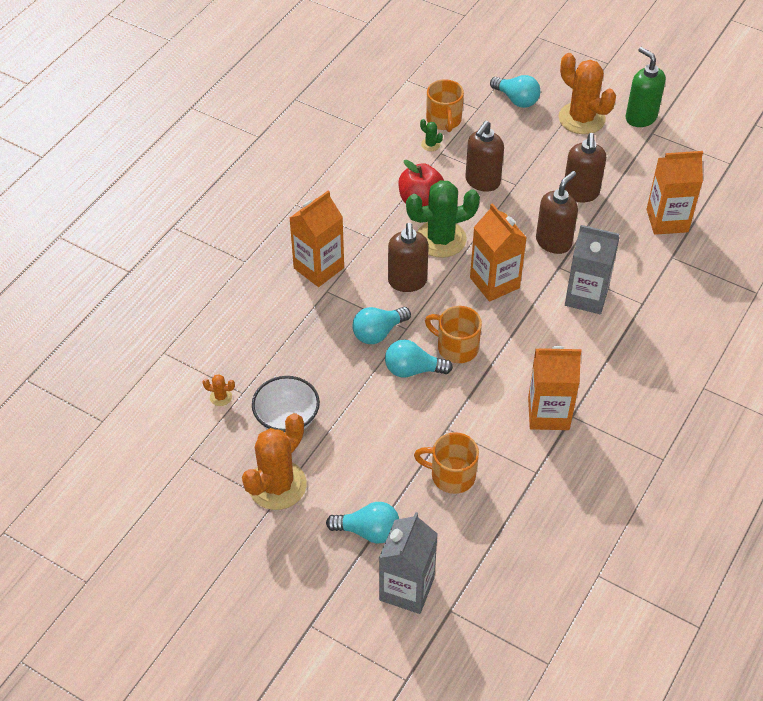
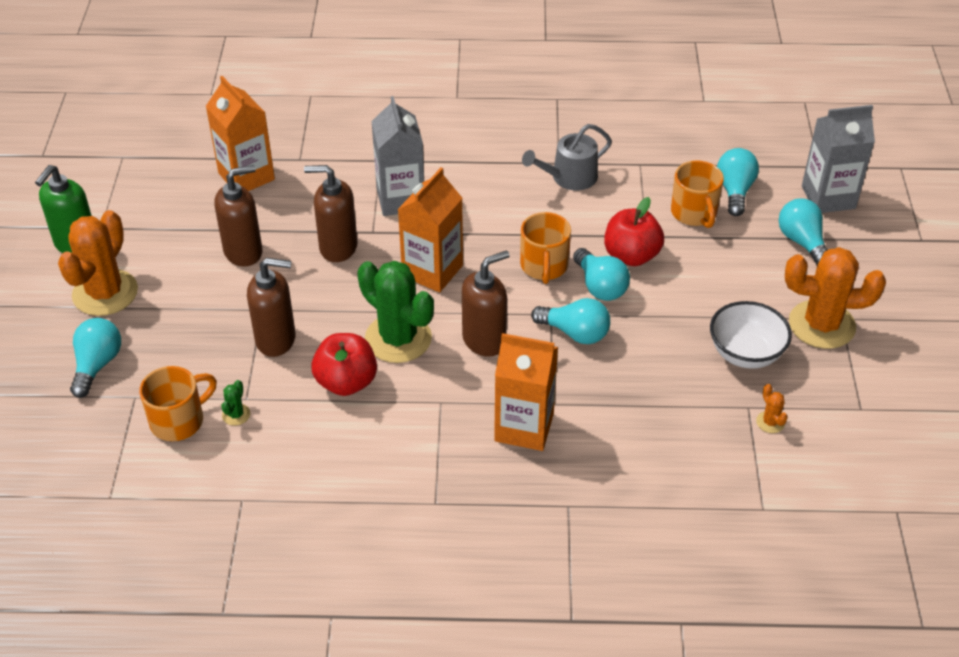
camera: 120 degrees left, 5 degrees down
orange carton [528,346,581,430] -> grey watering can [522,124,612,190]
none -> red apple [604,197,664,266]
none -> turquoise light bulb [717,148,759,216]

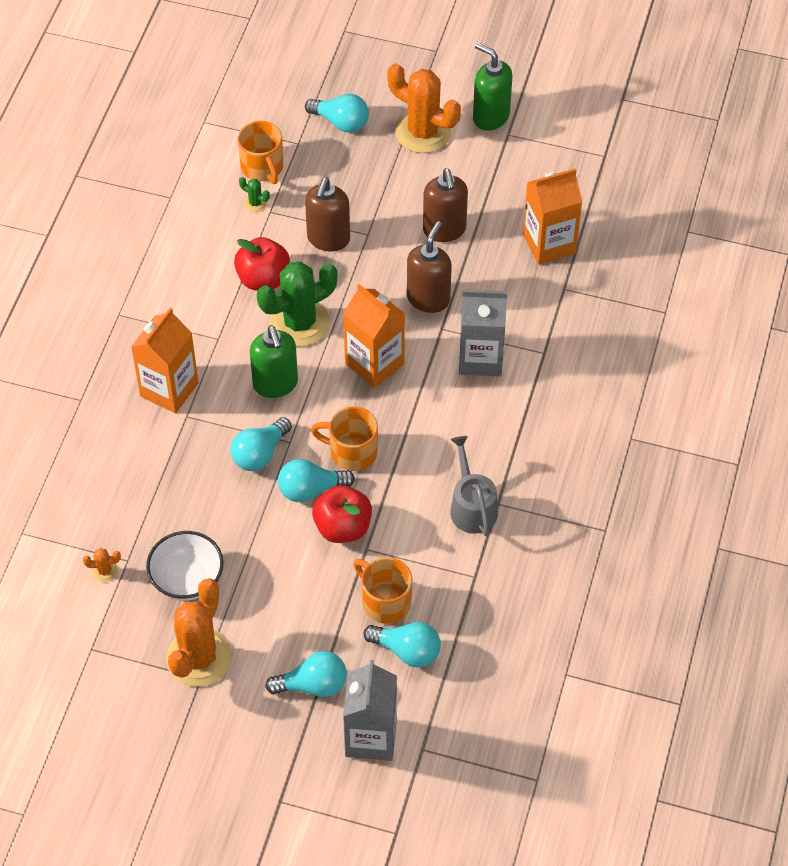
camera: 105 degrees right, 10 degrees up
brown soap dispenser [462,250,510,357] -> green soap dispenser [250,325,298,398]
orange mug [671,160,724,228] -> orange mug turned 45 degrees clockwise [353,557,412,624]

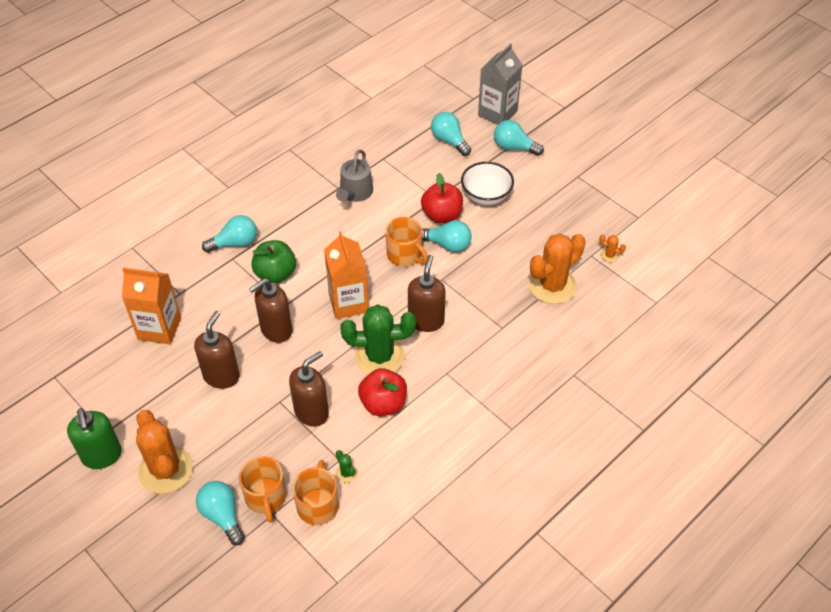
camera: 150 degrees left, 5 degrees down
orange carton [131,308,199,413] -> none
white bowl [146,531,223,601] -> white bowl moved to [461,162,514,205]
orange cactus [166,578,232,687] -> orange cactus moved to [529,233,586,304]
turquoise light bulb [231,417,292,471] -> turquoise light bulb moved to [202,215,257,253]
green soap dispenser [250,325,298,398] -> brown soap dispenser [408,255,446,332]
orange mug [353,557,412,624] -> orange mug moved to [239,456,286,523]
grey carton [459,289,507,376] -> green apple [251,240,296,283]

